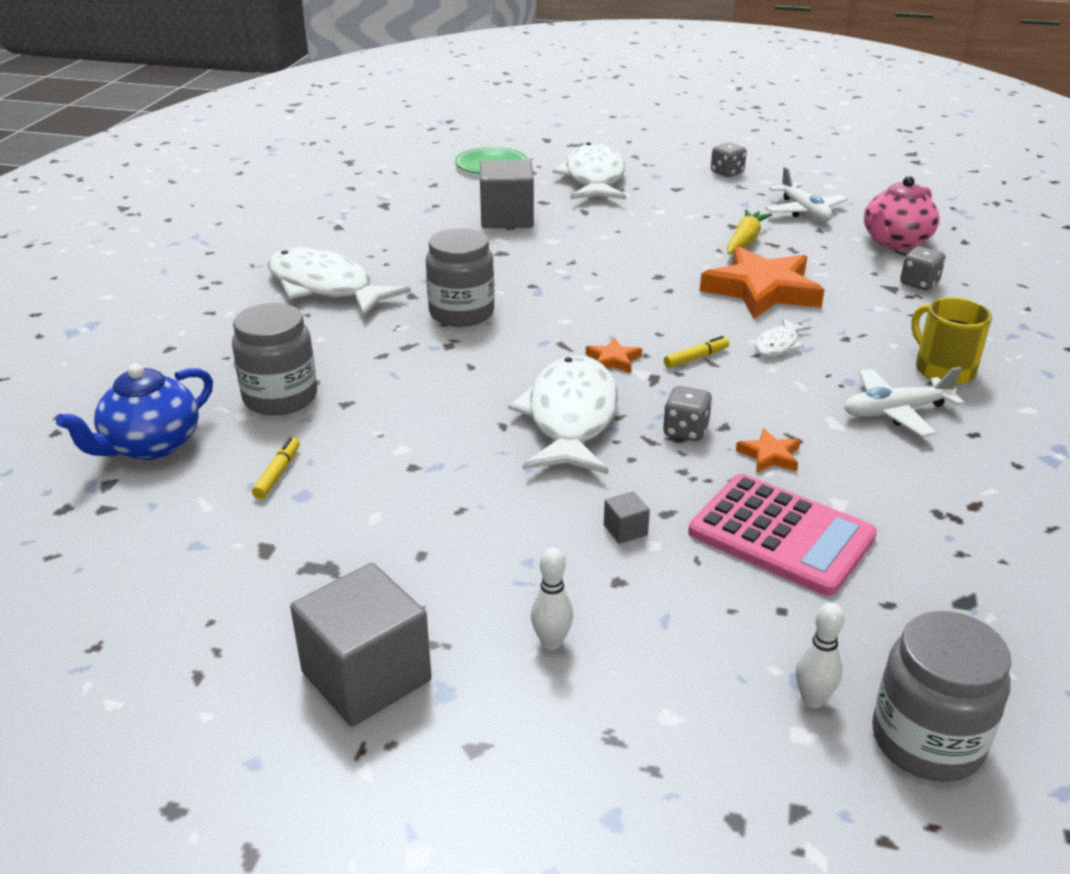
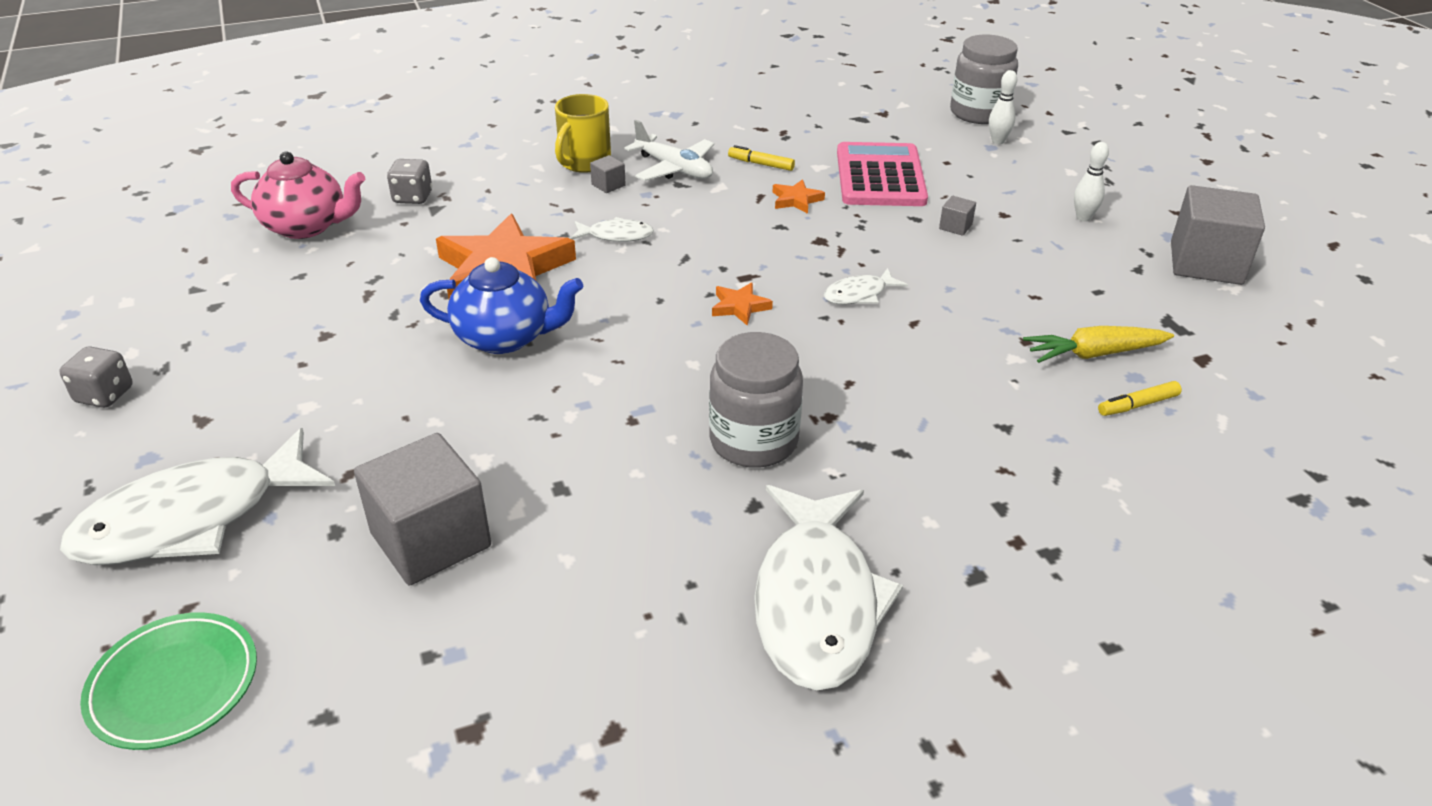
camera: 125 degrees left, 5 degrees up
blue teapot [56,364,213,460] -> blue teapot moved to [420,257,583,354]
grey jar [232,303,317,415] -> none
white fish [508,355,618,474] -> white fish [824,268,908,304], size x0.45
grey dice [663,386,712,441] -> none
yellow marker [664,336,729,368] -> yellow marker moved to [728,145,795,171]
yellow carrot [727,209,772,254] -> yellow carrot moved to [1023,326,1174,363]
white plane [765,167,848,222] -> none
none -> grey cube [590,155,626,193]

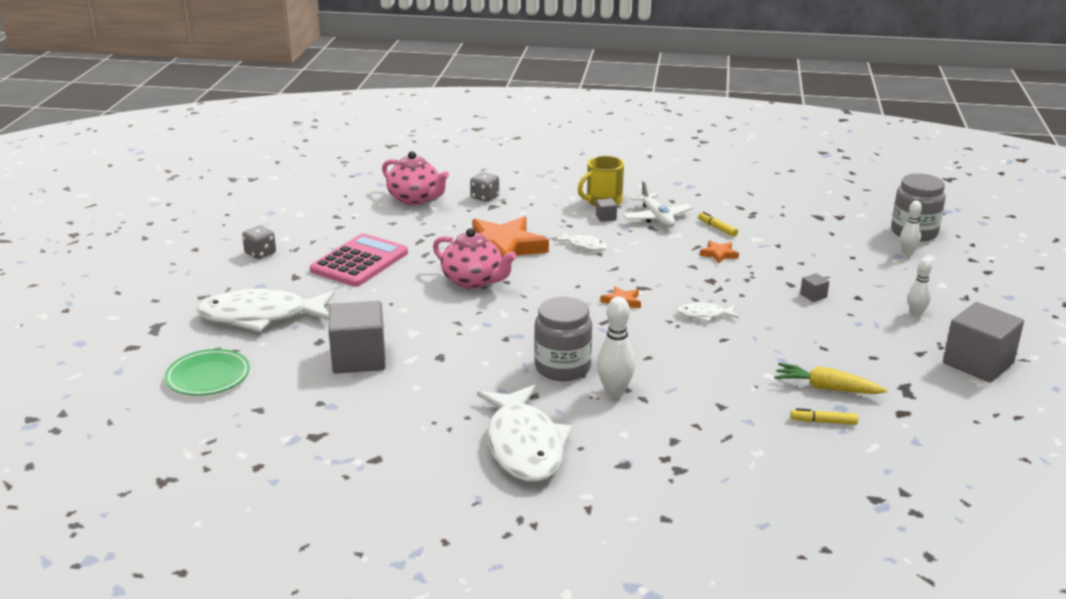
camera: 30 degrees right, 10 degrees down
blue teapot [420,257,583,354] -> pink teapot [433,228,516,289]
white fish [754,485,903,691] -> white fish turned 45 degrees counterclockwise [477,385,572,482]
pink calculator [837,142,928,206] -> pink calculator moved to [310,233,408,287]
none -> white bowling pin [597,297,635,398]

